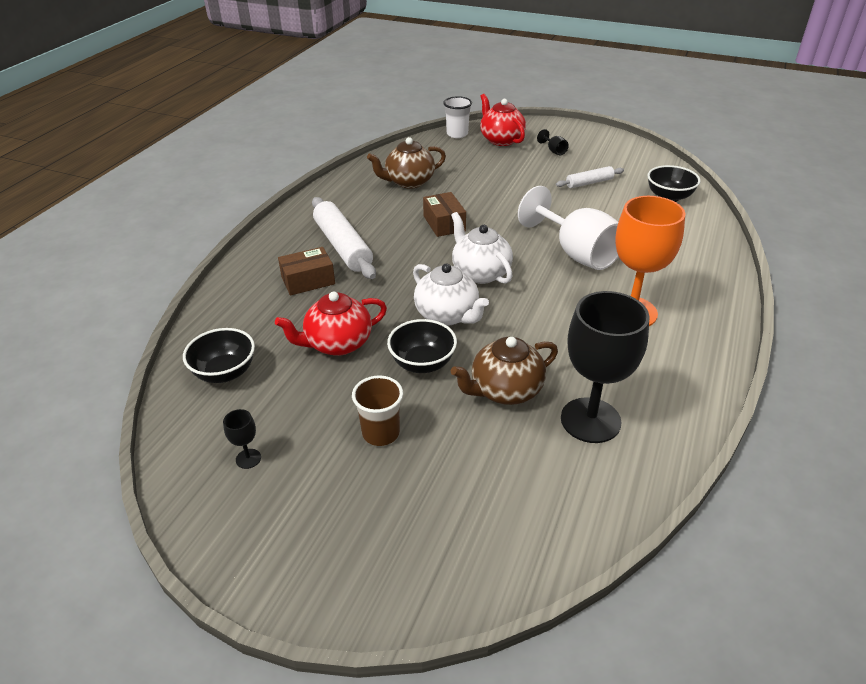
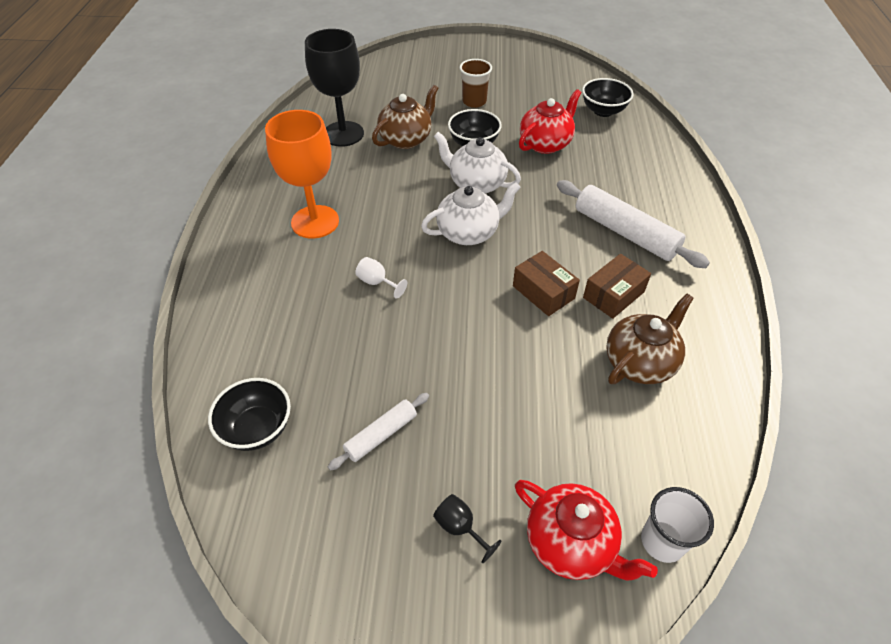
camera: 160 degrees right, 10 degrees up
black goblet [223,409,261,469] -> none
brown box [278,247,335,295] -> brown box moved to [583,254,651,319]
white teapot [451,212,513,284] -> white teapot turned 60 degrees counterclockwise [421,182,521,245]
white goblet [518,186,619,270] -> white goblet [355,257,407,299], size x0.40

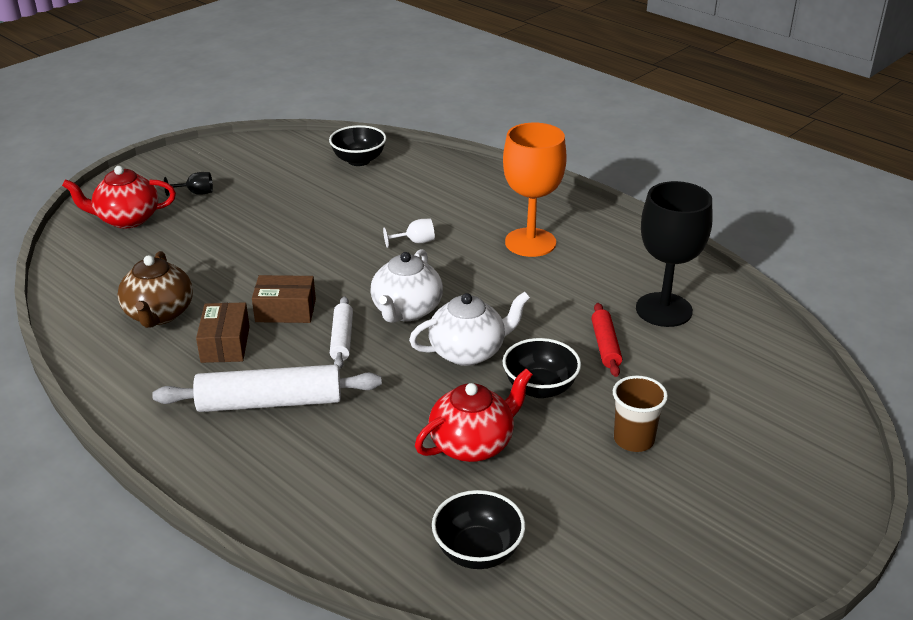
camera: 130 degrees right, 15 degrees down
white rolling pin [328,393,429,471] -> white rolling pin moved to [330,296,353,369]
brown teapot [372,85,439,149] -> red rolling pin [591,303,622,377]
red teapot [519,89,581,154] -> red teapot turned 120 degrees counterclockwise [415,369,533,462]
white cup [641,487,714,563] -> none

